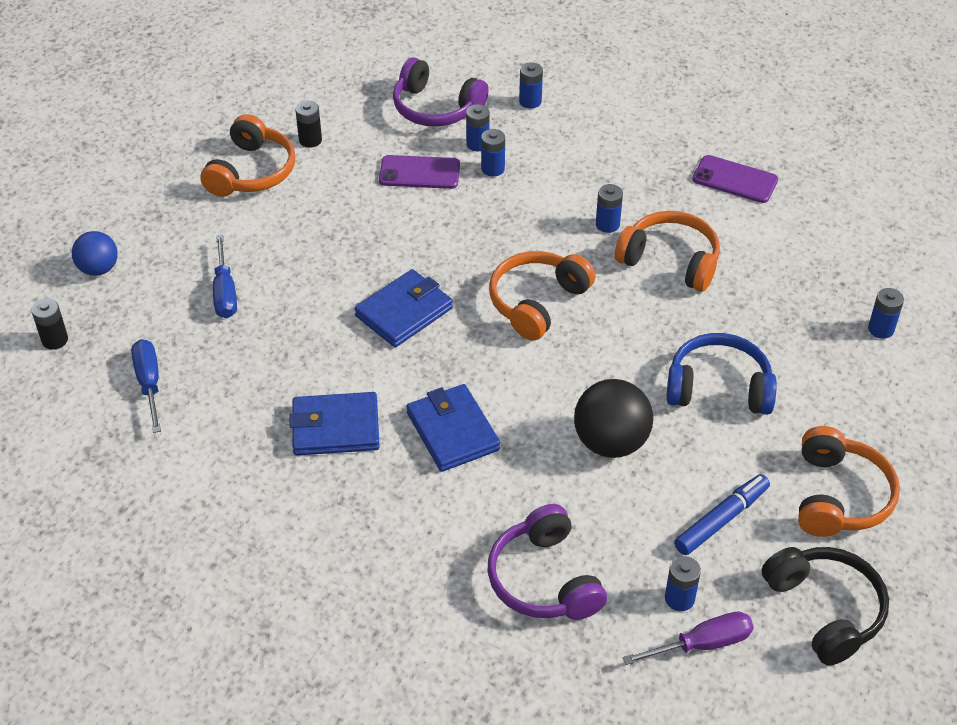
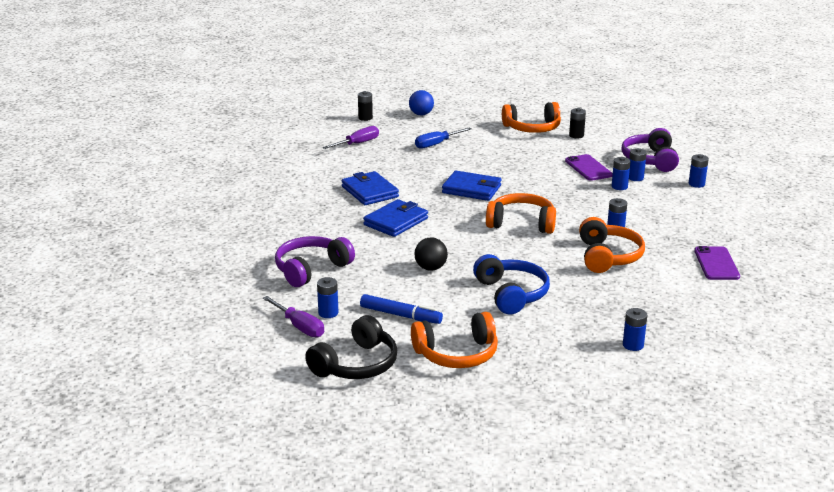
camera: 65 degrees right, 20 degrees down
blue screwdriver [131,339,161,433] -> purple screwdriver [323,126,379,149]
black ball [574,379,653,458] -> black ball [414,237,448,271], size x0.63

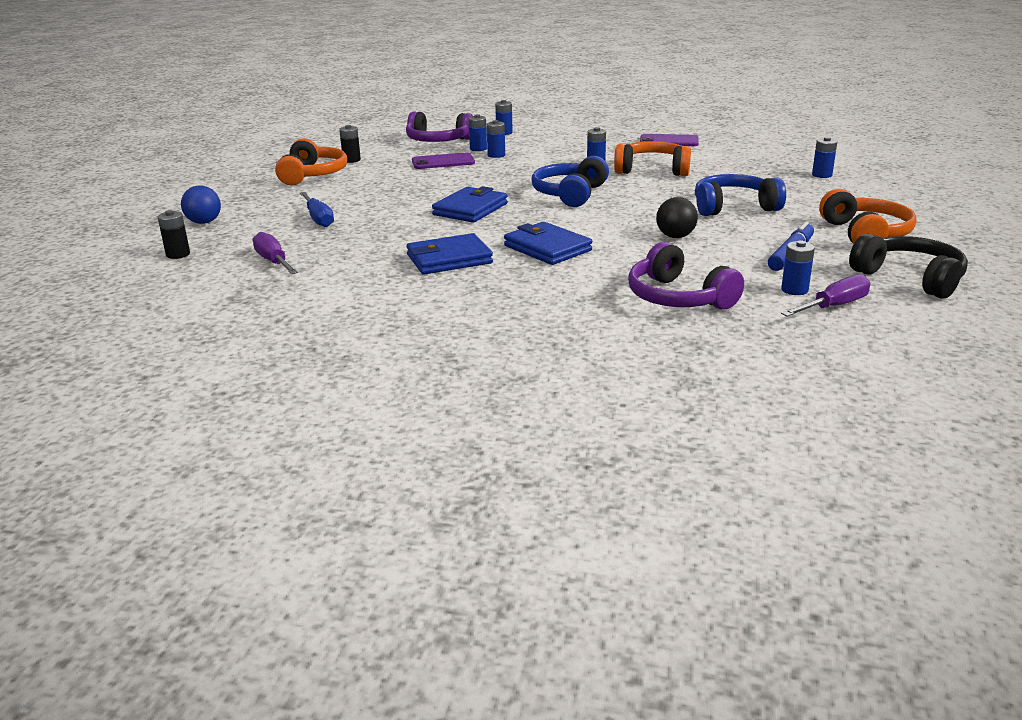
camera: 80 degrees left, 0 degrees up
orange headphones [486,193,556,234] -> blue headphones [532,156,609,207]

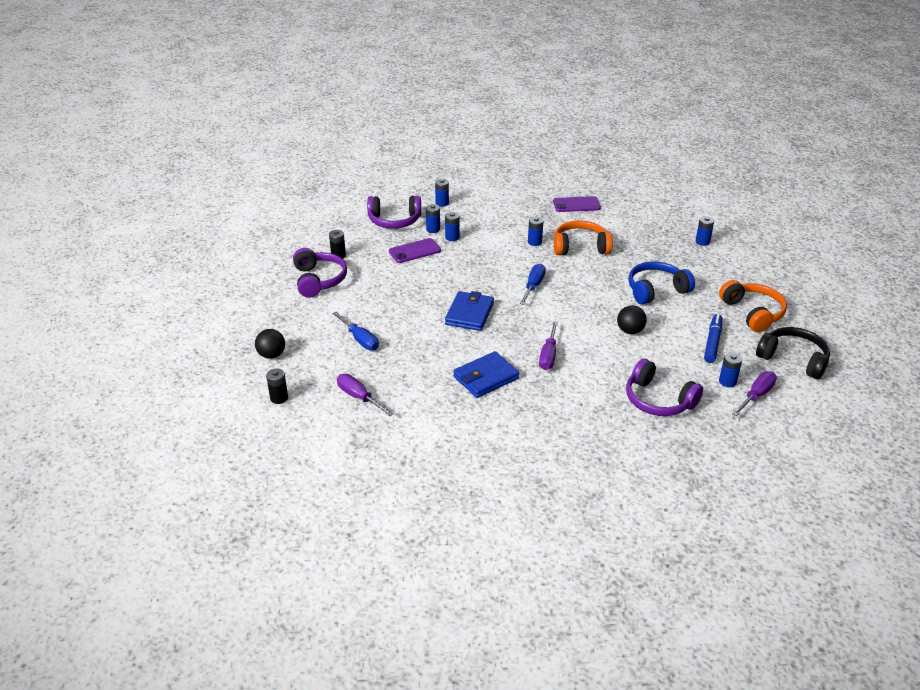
camera: 15 degrees left, 10 degrees up
blue ball [181,185,221,224] -> black ball [255,329,285,359]
orange headphones [275,138,347,186] -> purple headphones [293,248,347,297]
blue wallet [504,222,592,265] -> purple screwdriver [539,321,558,370]
blue headphones [532,156,609,207] -> blue screwdriver [520,264,546,305]

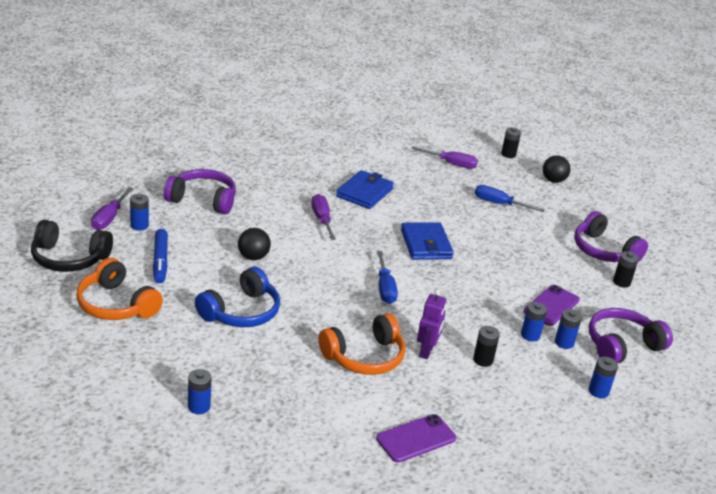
camera: 150 degrees right, 5 degrees down
blue battery [528,217,543,246] -> purple robot [417,290,446,359]
none -> black battery [473,326,500,367]

